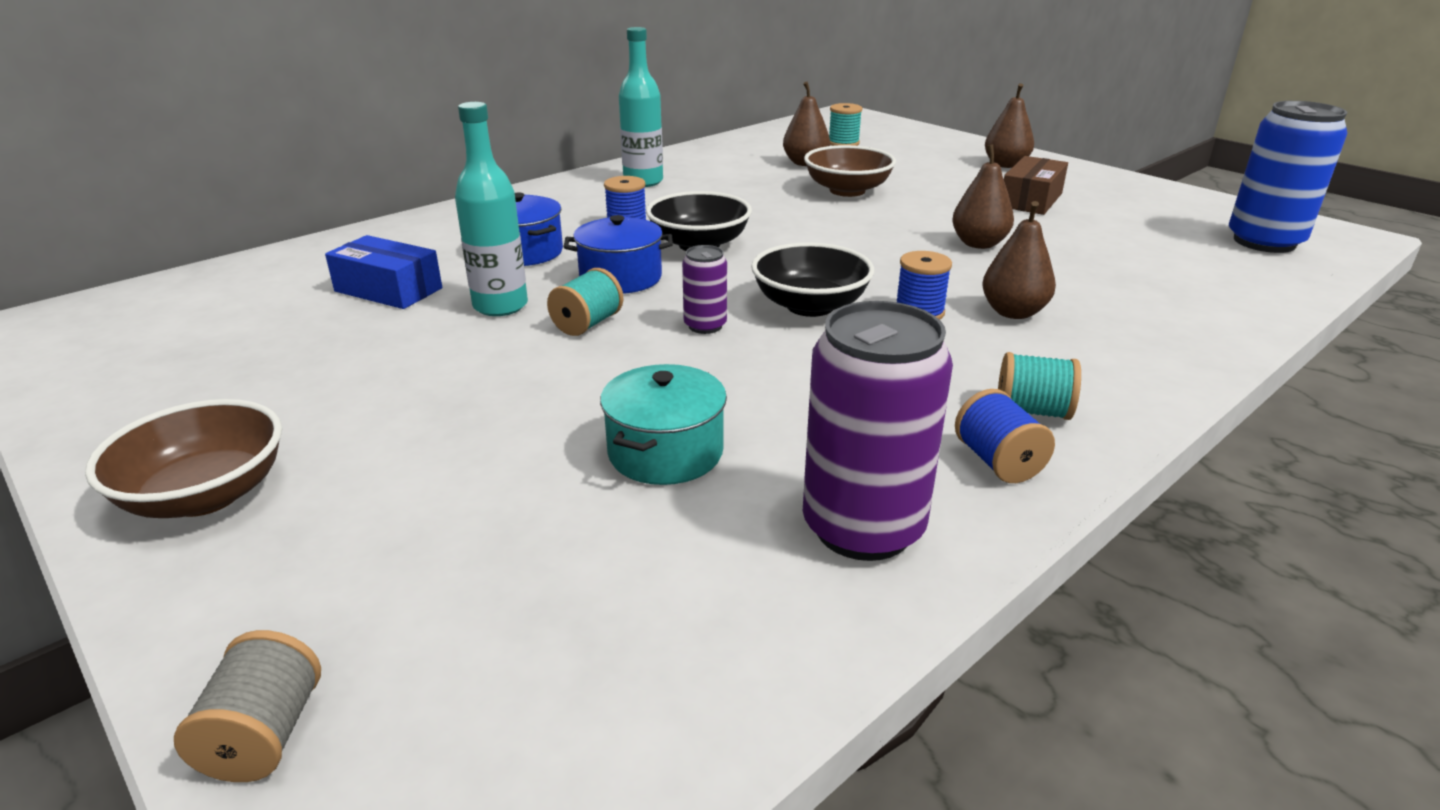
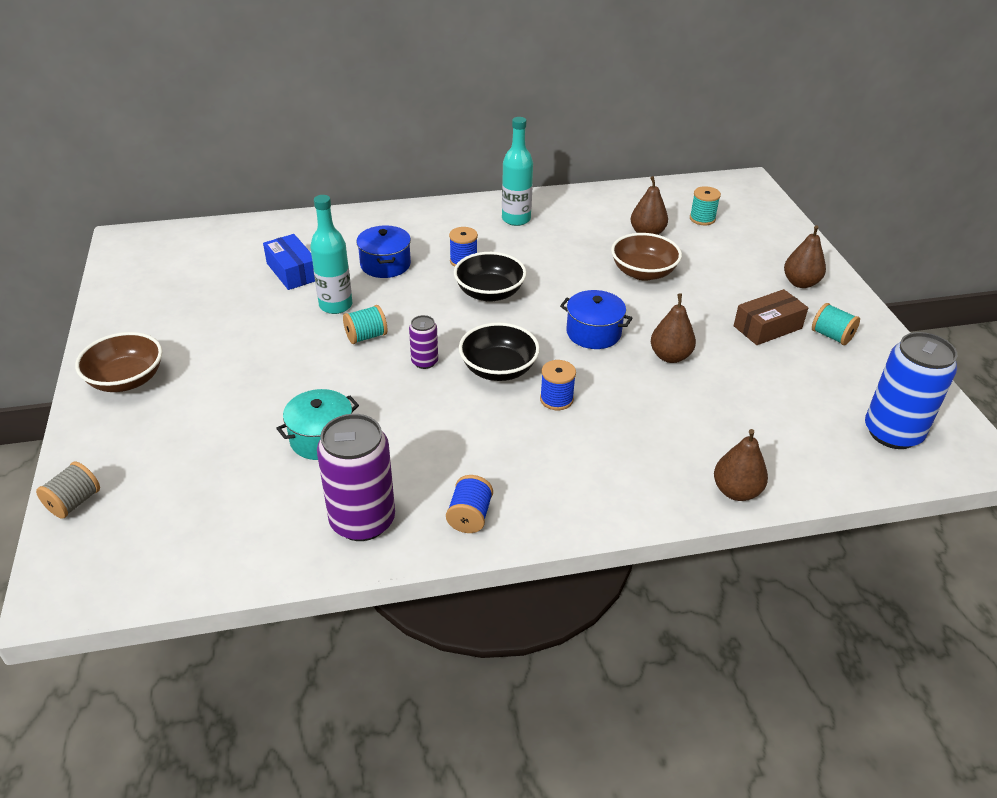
camera: 30 degrees right, 10 degrees up
blue pot [563,215,673,294] -> blue pot moved to [560,290,632,349]
brown pear [982,201,1056,319] -> brown pear moved to [714,429,768,501]
turquoise spool [998,352,1081,420] -> turquoise spool moved to [812,303,860,345]

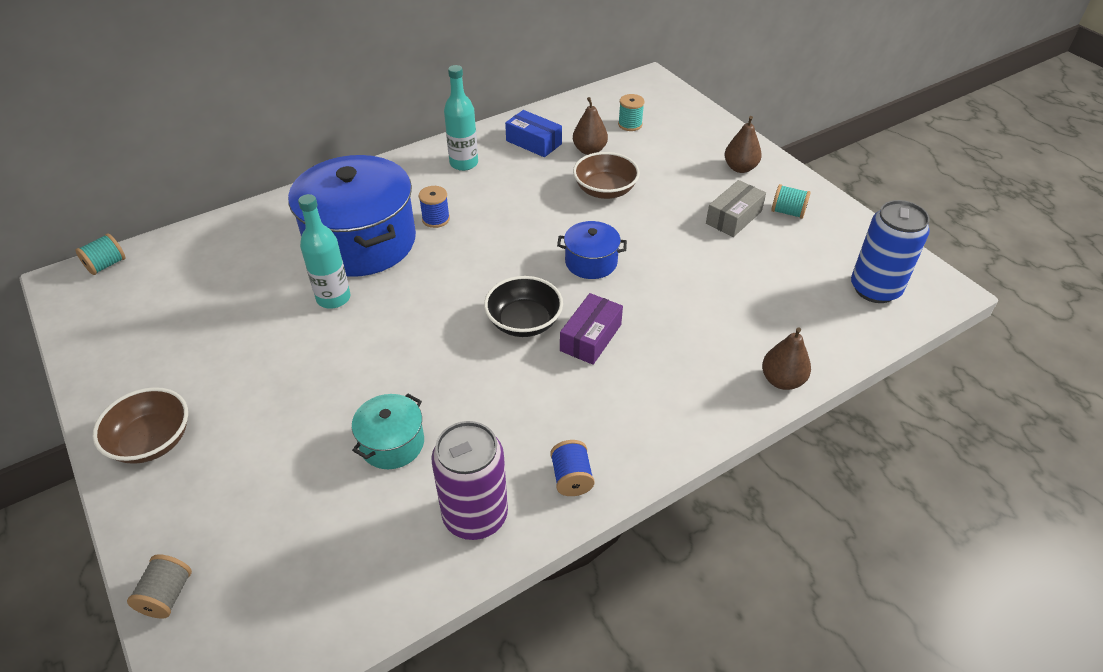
camera: 20 degrees left, 5 degrees up
blue box [263,234,315,290] -> blue box moved to [505,110,562,157]
turquoise spool [343,305,387,344] -> turquoise spool moved to [75,233,125,275]
blue pot [356,225,411,278] -> blue pot [288,155,416,277], size x2.14
purple can [409,315,438,369] -> none
black bowl [454,252,526,302] -> none
blue spool [540,360,576,410] -> purple box [560,293,623,365]
brown pear [651,294,696,363] -> none
brown box [734,289,808,345] -> grey box [706,180,766,237]

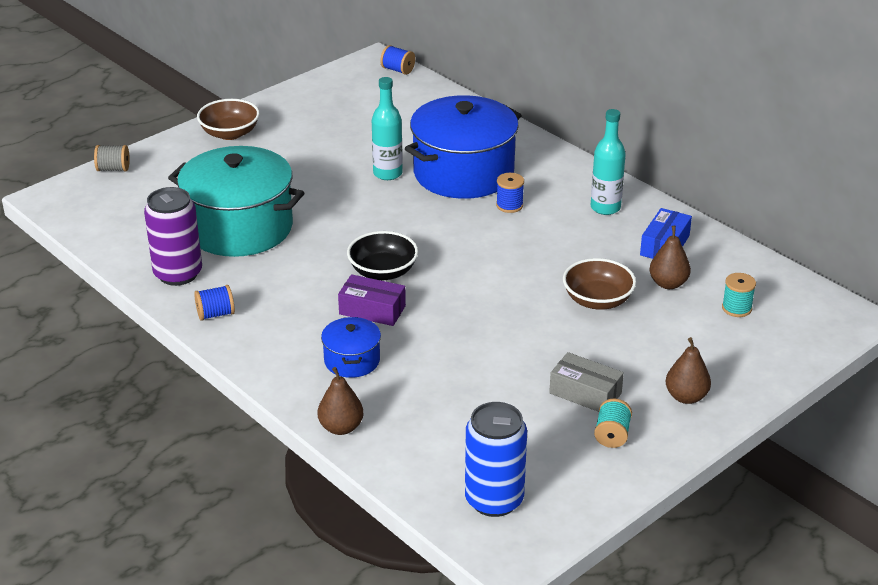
camera: 80 degrees right, 10 degrees down
turquoise spool [75,233,125,275] -> blue spool [380,45,415,75]
turquoise pot [352,394,424,469] -> turquoise pot [168,146,304,257], size x2.14
blue pot [557,221,627,279] -> blue pot moved to [321,317,381,378]

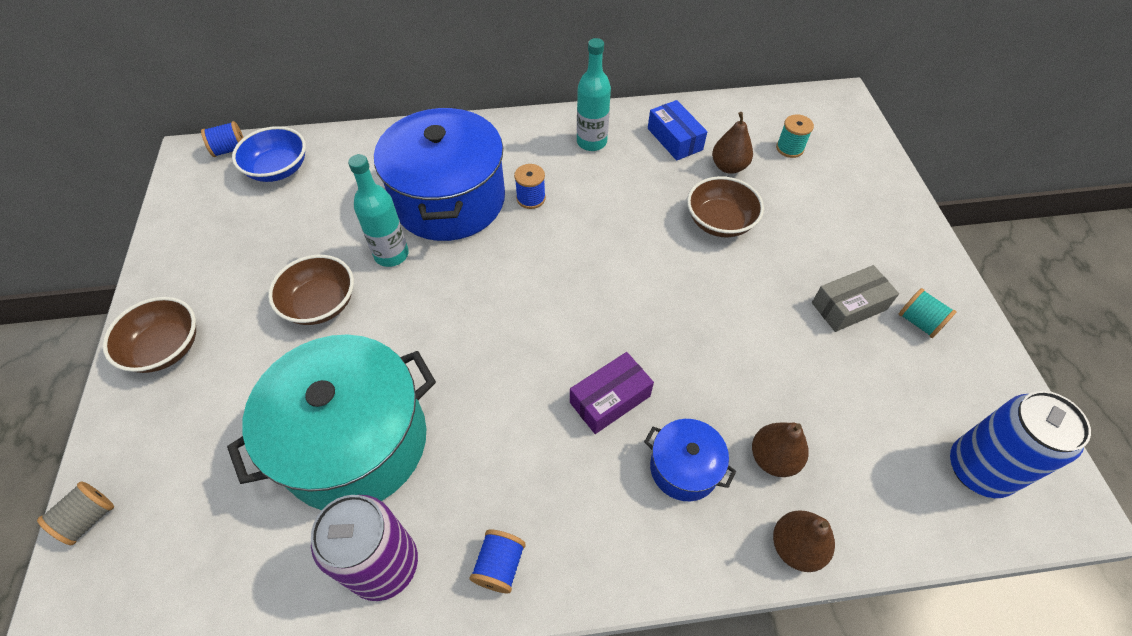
camera: 55 degrees left, 20 degrees up
black bowl [347,231,418,280] -> none
brown pear [666,337,711,404] -> brown pear moved to [752,422,809,477]
none -> blue bowl [232,126,306,182]
none -> brown bowl [268,255,354,325]

